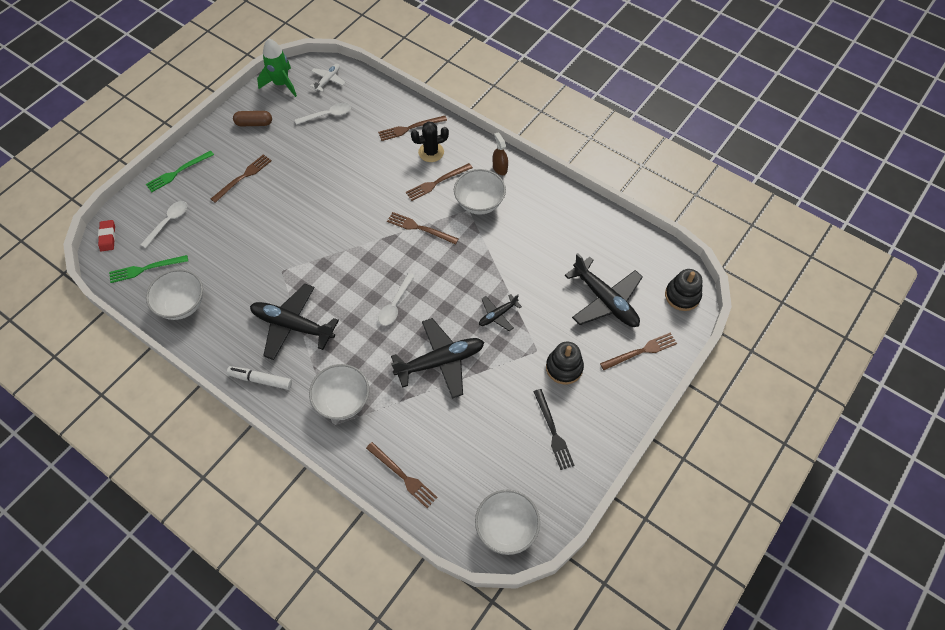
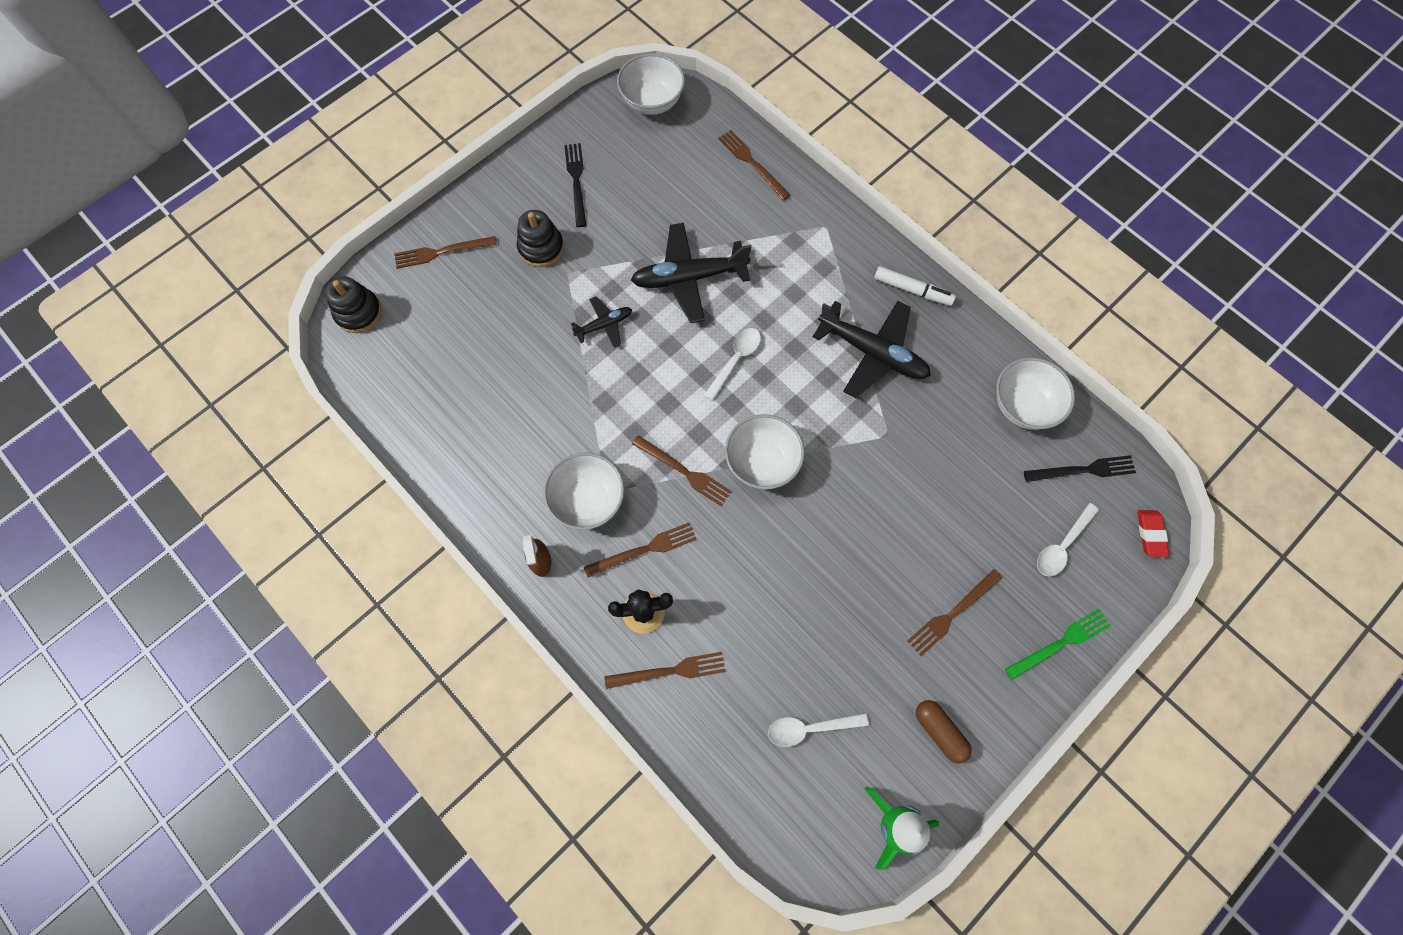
camera: 170 degrees left, 10 degrees up
green fork [109,255,188,283] -> black fork [1024,455,1136,482]
brown capsule [233,111,272,126] -> brown capsule turned 45 degrees clockwise [916,700,972,764]
white bowl [309,364,369,420] -> white bowl moved to [725,414,805,489]
white plane [310,64,345,92] -> none
black plane [565,253,643,327] -> none

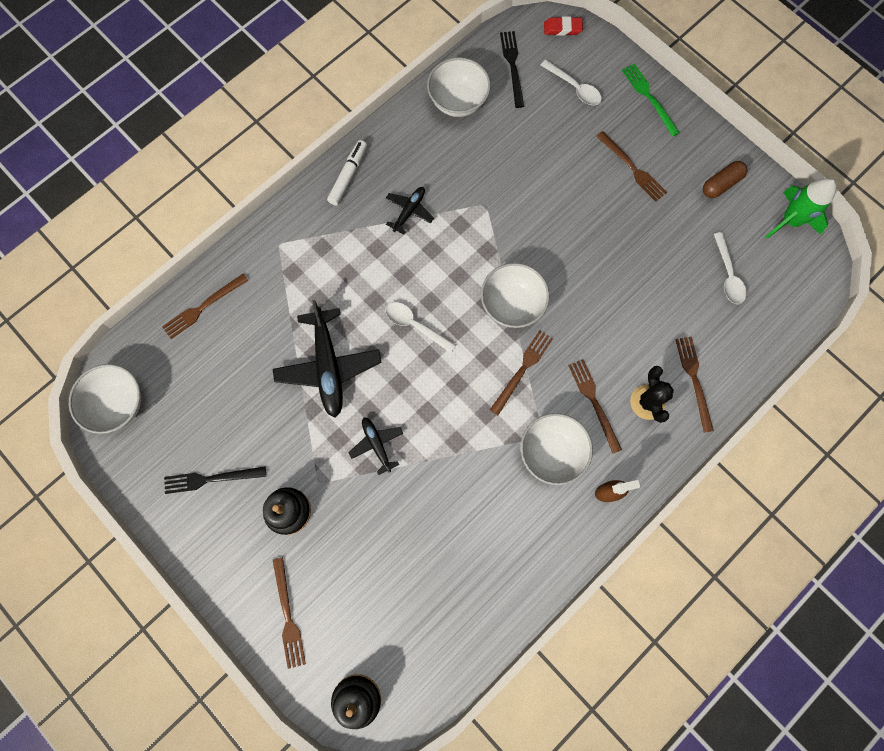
camera: 90 degrees left, 5 degrees up
black plane [813,301,931,398] -> black plane [386,187,434,235], size x0.52

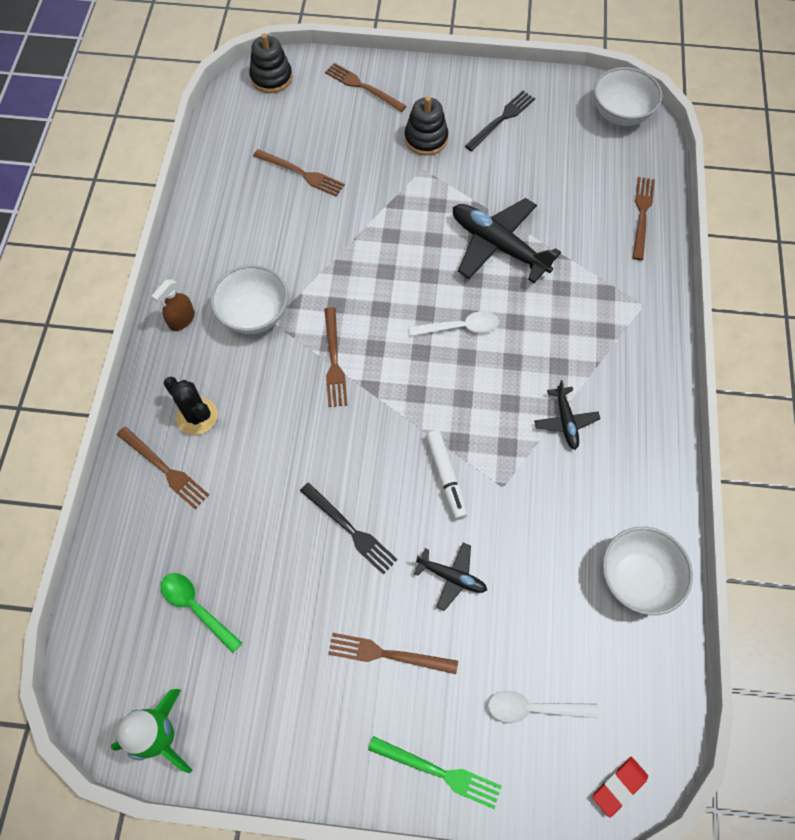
camera: 140 degrees right, 10 degrees down
white marker [327,140,367,206] -> white marker moved to [426,430,467,520]
black plane [348,417,404,475] -> black plane moved to [414,543,487,611]
white bowl [481,263,550,328] -> none
black fork [500,31,524,108] -> black fork moved to [300,482,398,575]
brown fork [568,359,622,454] -> brown fork moved to [253,149,345,197]
brown capsule [703,161,747,198] -> none
white spoon [714,232,747,304] -> green spoon [161,573,242,653]

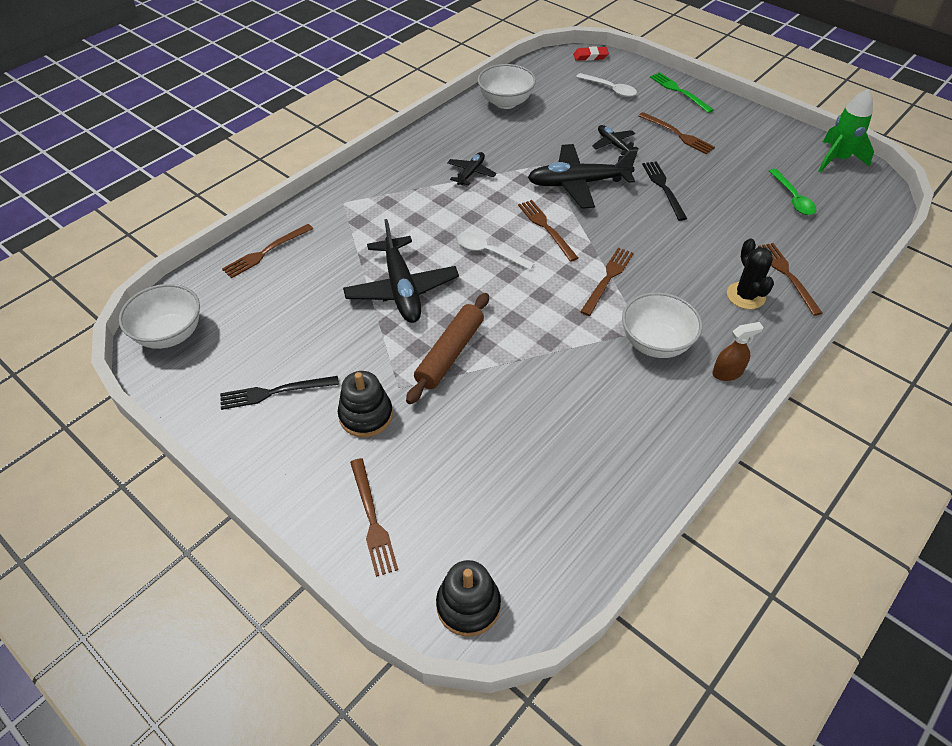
camera: 145 degrees left, 15 degrees down
brown fork [253,149,345,197] -> brown fork moved to [518,200,578,262]
white marker [426,430,467,520] -> black plane [527,144,638,209]
none -> brown rolling pin [406,293,489,404]

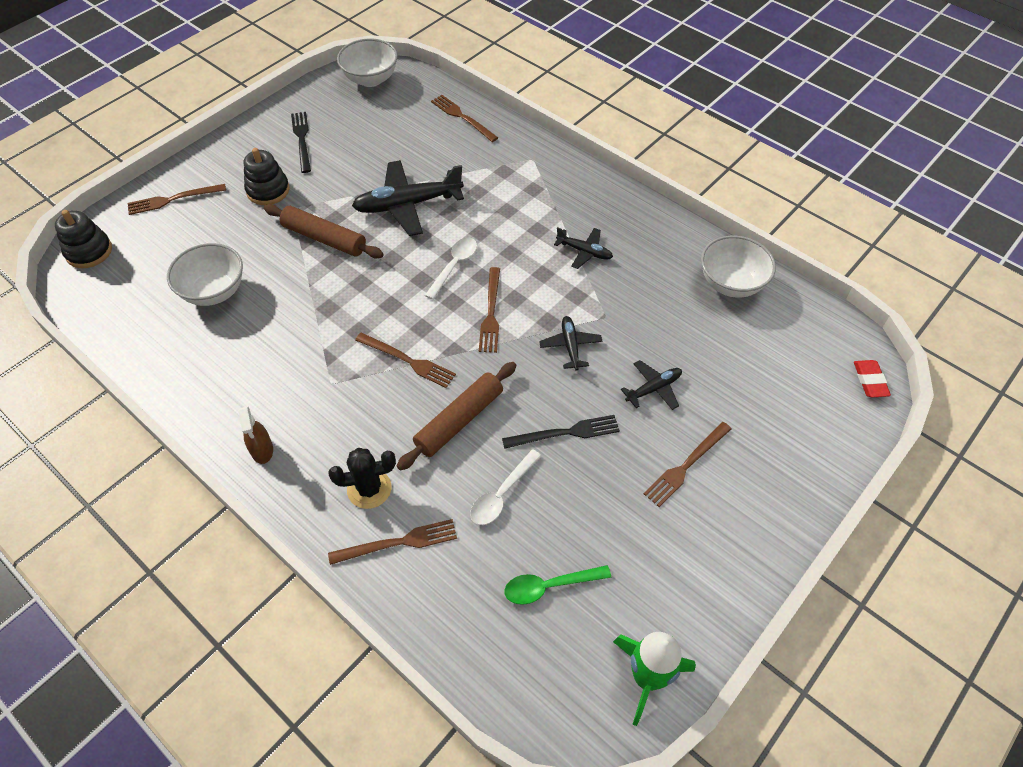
camera: 90 degrees right, 5 degrees up
brown fork [518,200,578,262] -> brown fork turned 120 degrees clockwise [479,267,500,353]
black plane [527,144,638,209] -> black plane [539,316,602,371], size x0.52
white spoon [576,73,637,97] -> white spoon moved to [470,449,541,525]
white bowl [622,292,702,358] -> white bowl moved to [167,243,243,306]
green fork [650,72,714,113] -> none
none -> brown rolling pin [397,362,516,471]

